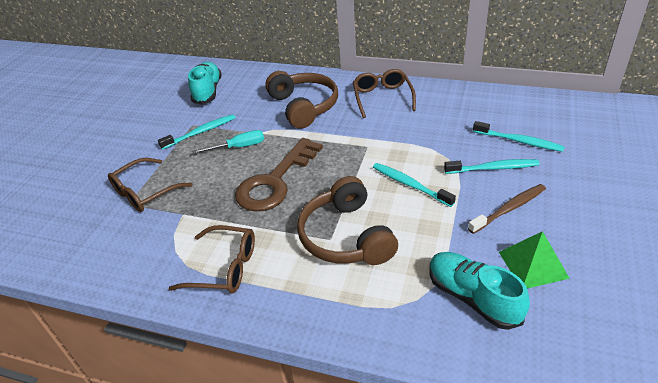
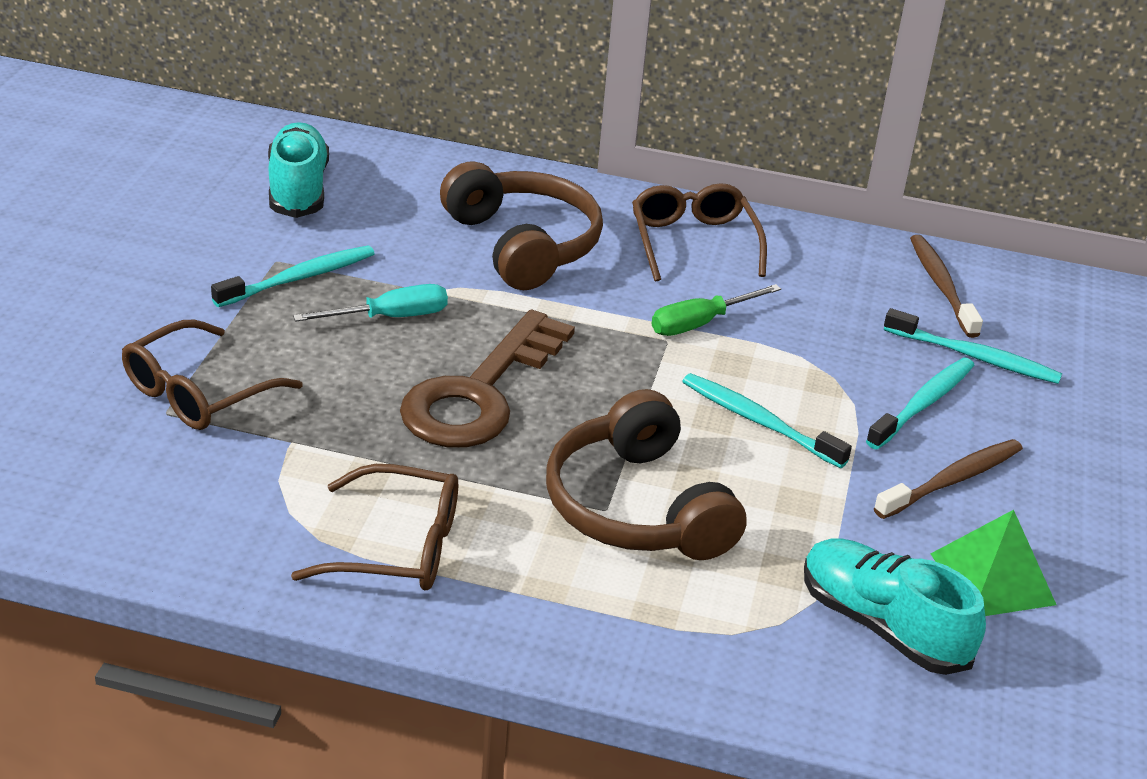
camera: 10 degrees left, 5 degrees down
turquoise toothbrush [444,159,540,174] -> turquoise toothbrush turned 45 degrees counterclockwise [866,357,974,450]
none -> green screwdriver [651,284,781,336]
none -> brown toothbrush [910,235,983,338]

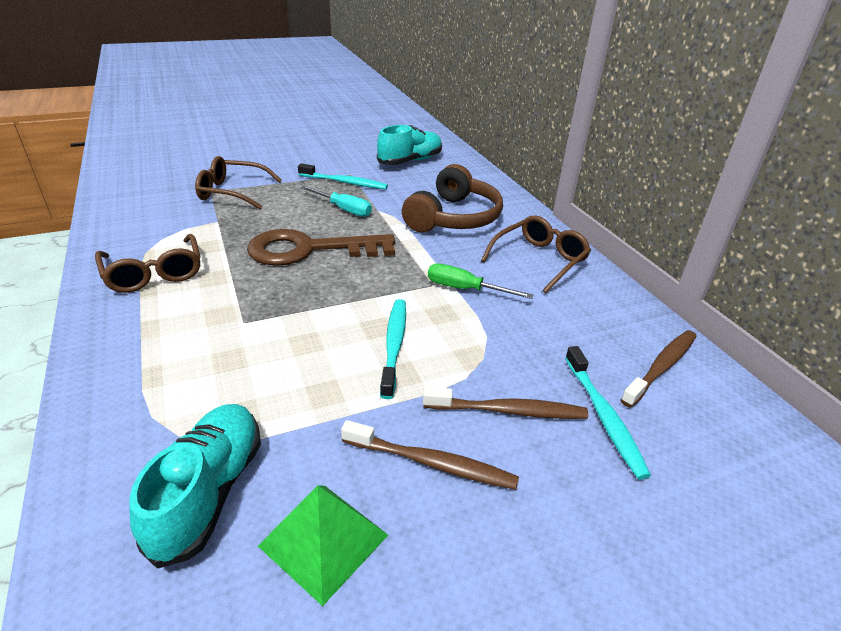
camera: 55 degrees right, 0 degrees up
brown headphones [546,389,747,560] -> none
turquoise toothbrush [866,357,974,450] -> brown toothbrush [423,387,588,419]

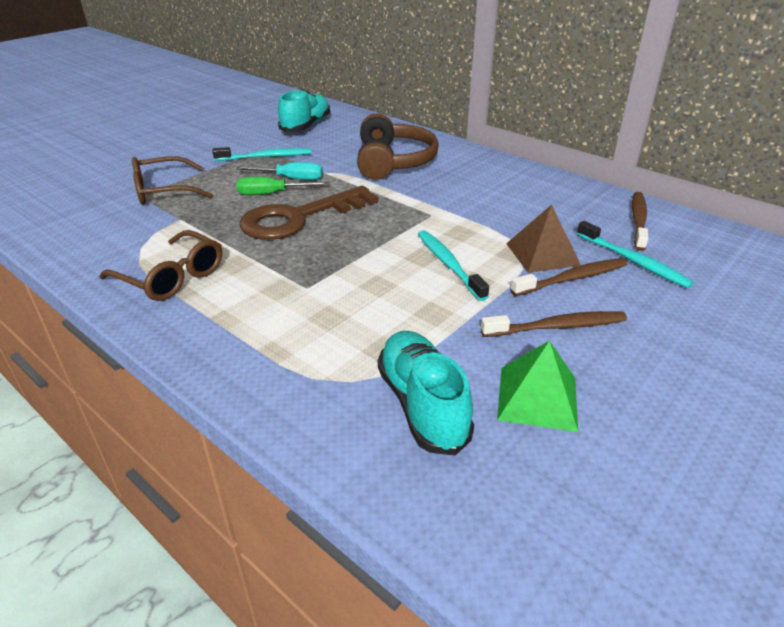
camera: 25 degrees left, 0 degrees up
green screwdriver [428,263,534,299] -> green screwdriver moved to [237,177,329,195]
brown glasses [481,216,591,293] -> none
none -> brown pyramid [506,205,581,273]

